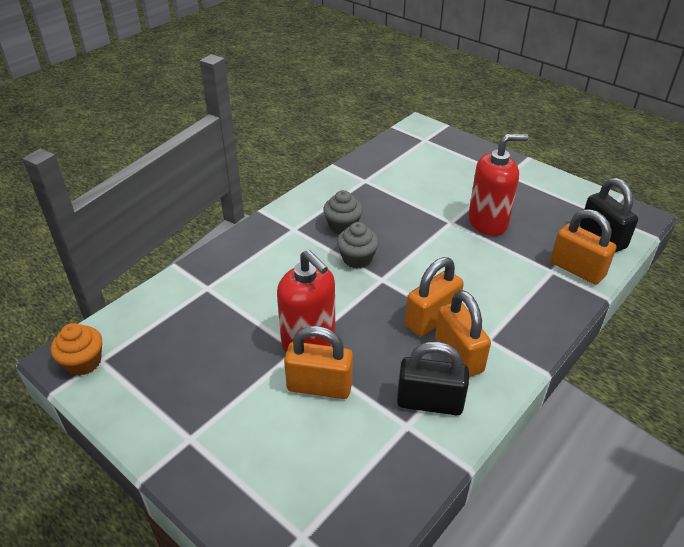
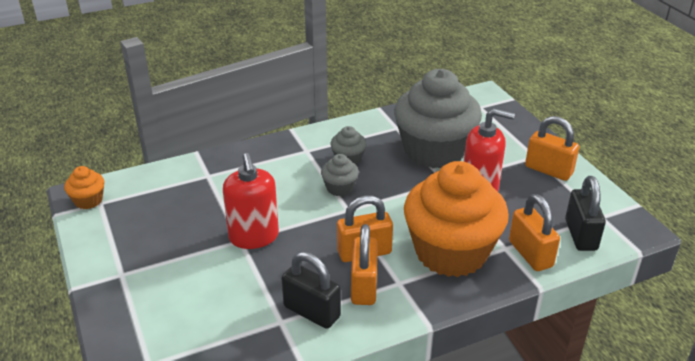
camera: 25 degrees right, 5 degrees down
orange padlock [284,326,353,399] -> orange padlock moved to [525,116,579,181]
none -> grey cupcake [394,69,482,168]
none -> orange cupcake [404,161,509,277]

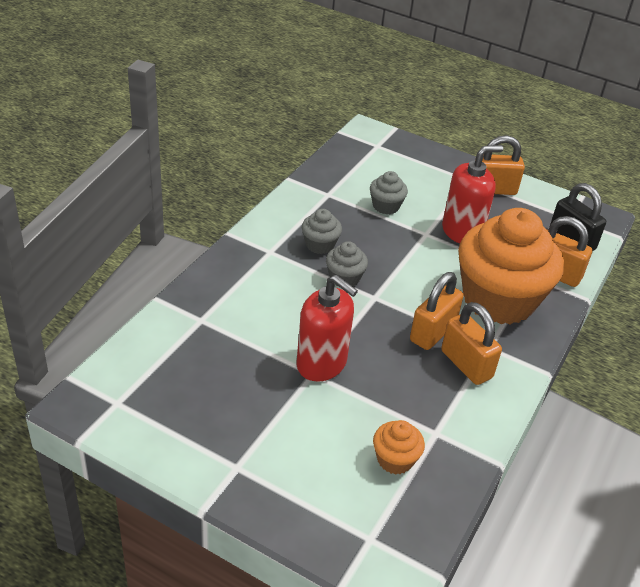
camera: 40 degrees left, 5 degrees up
orange cupcake [64,166,105,209] -> orange cupcake moved to [373,420,425,475]
black padlock [282,252,341,329] -> none
grey cupcake [394,69,482,168] -> grey cupcake [370,171,408,214], size x0.42

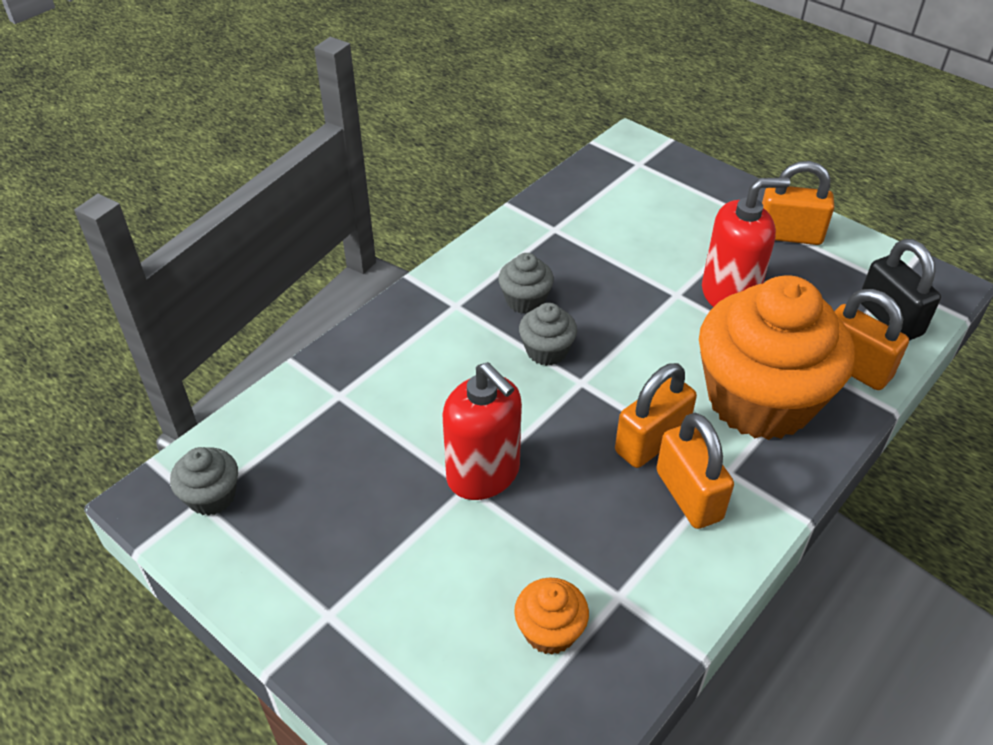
camera: 15 degrees right, 5 degrees up
grey cupcake [370,171,408,214] -> grey cupcake moved to [170,447,238,516]

